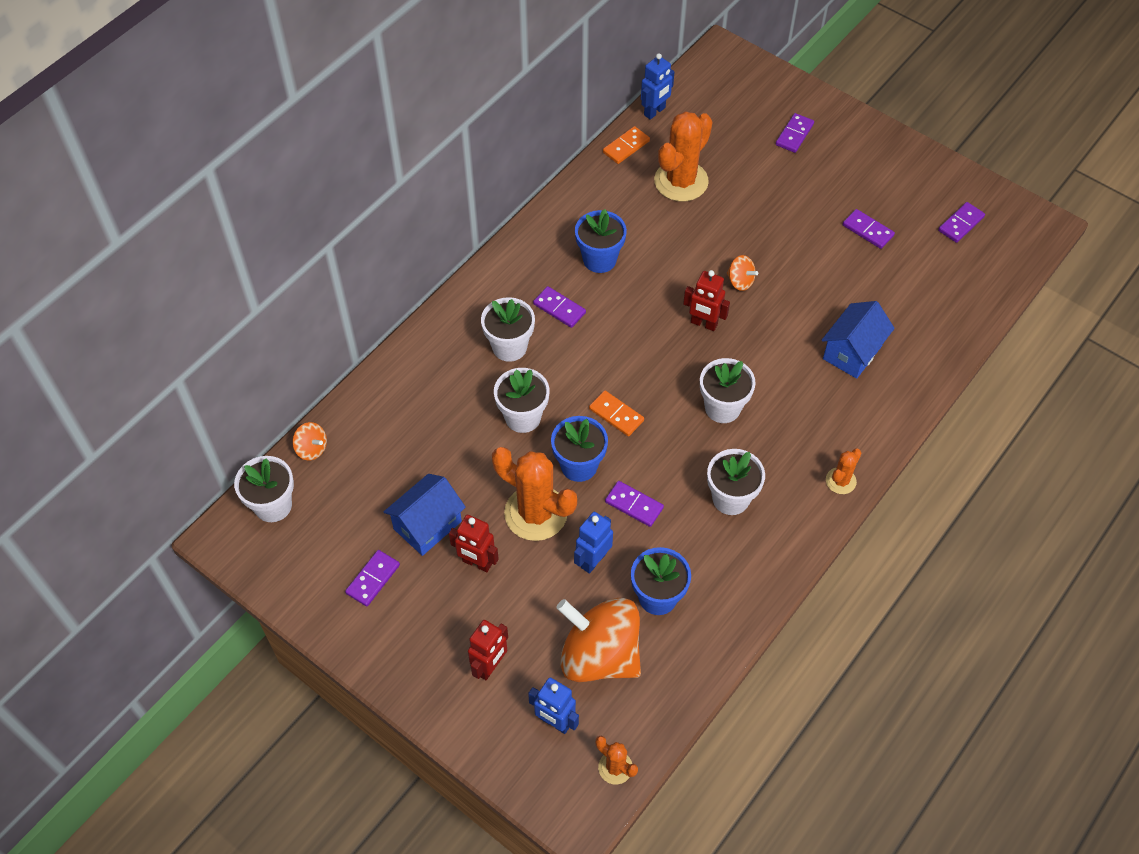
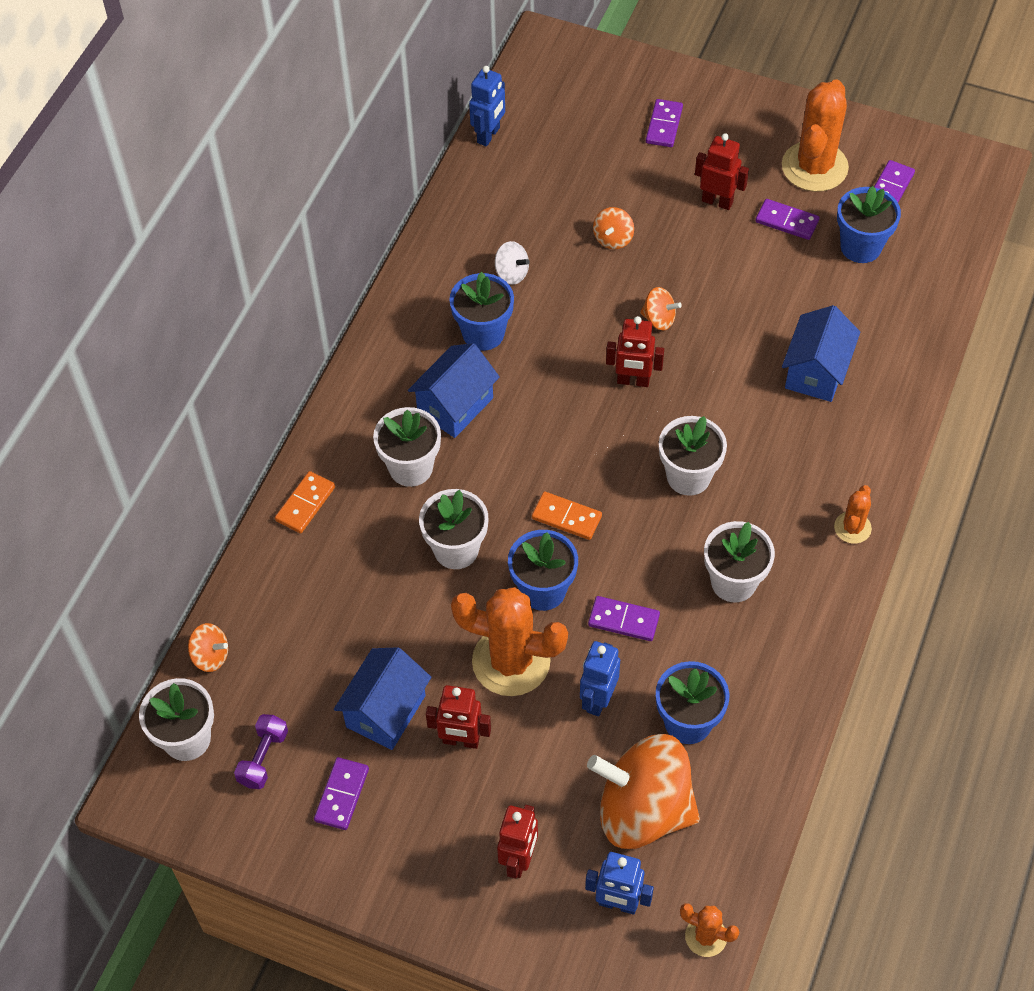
camera: 15 degrees left, 0 degrees up
purple domino [533,286,586,328] -> blue house [408,343,500,438]
orange domino [603,126,650,164] -> orange domino moved to [275,471,335,533]
orange cactus [654,111,712,201] -> orange cactus moved to [782,79,849,192]
none -> purple dumbbell [234,714,288,789]
none -> white spinning top [495,241,530,285]
none -> orange spinning top [593,207,634,249]
none -> red robot [695,133,749,210]
none -> blue flower pot [837,186,901,263]

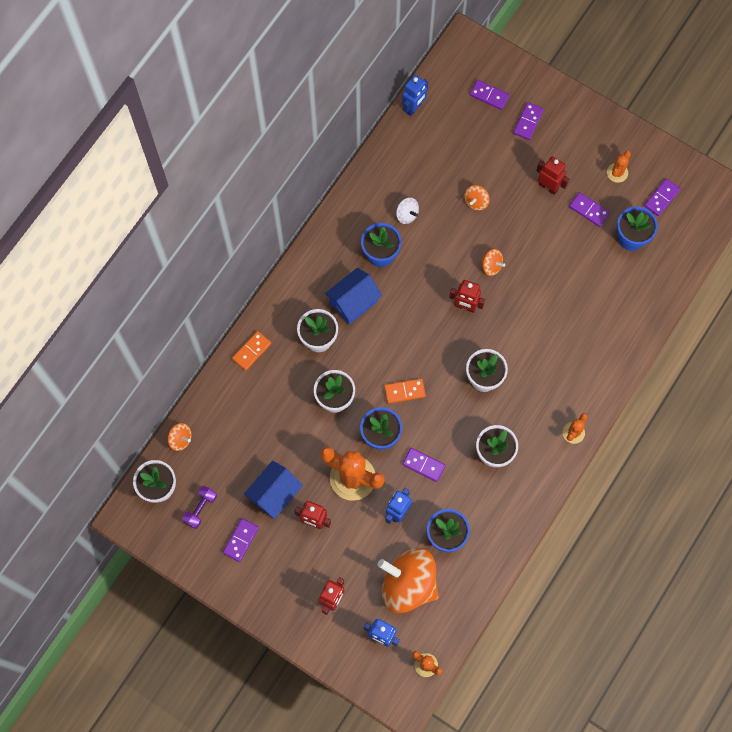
camera: 10 degrees right, 15 degrees up
orange domino [532,492,602,540] -> orange domino turned 45 degrees counterclockwise [384,378,426,404]
orange cactus [782,79,849,192] -> orange cactus [607,151,631,183], size x0.49
blue house [782,305,860,402] -> none
none -> purple domino [470,80,510,110]

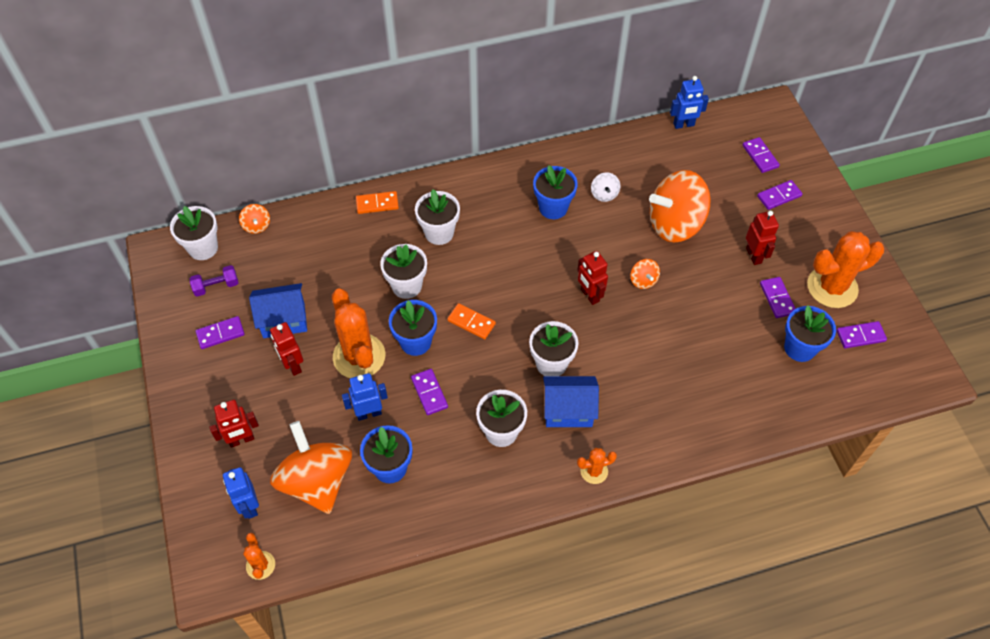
camera: 40 degrees right, 15 degrees down
blue house [325,268,382,324] -> blue house moved to [543,376,599,427]
orange spinning top [464,185,490,210] -> orange spinning top [649,170,711,243], size x2.38
orange cactus [607,151,631,183] -> orange cactus [807,231,884,308], size x2.03

